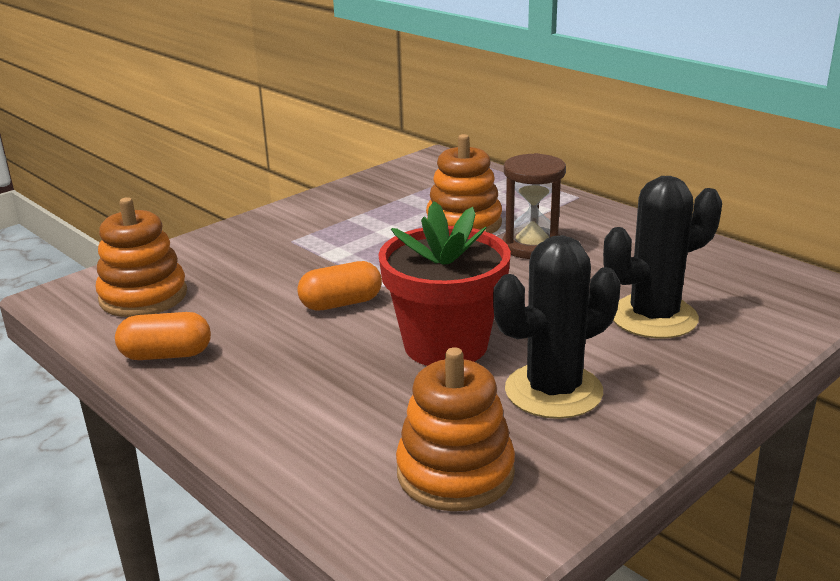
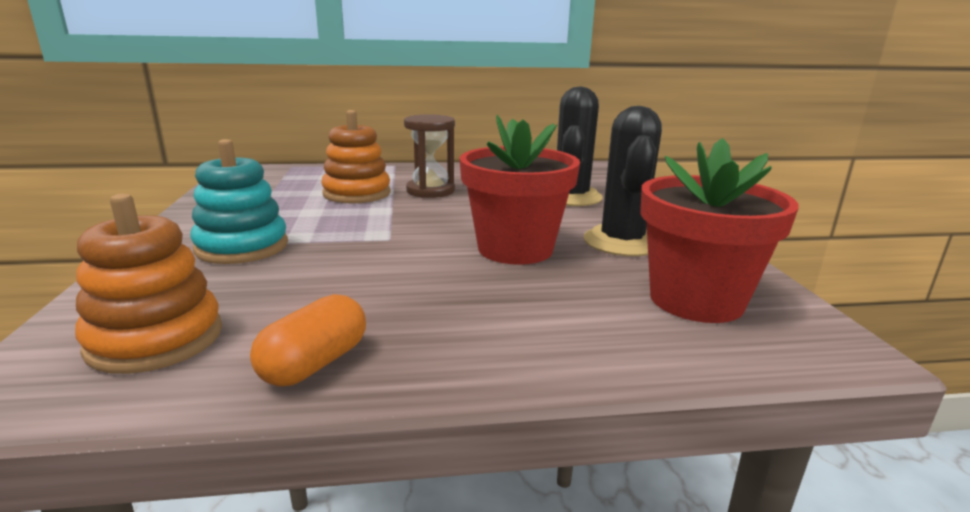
camera: 55 degrees left, 5 degrees down
orange capsule [297,261,382,311] -> none
orange stacking toy [396,347,515,511] -> red flower pot [640,138,799,323]
none -> turquoise stacking toy [190,139,288,264]

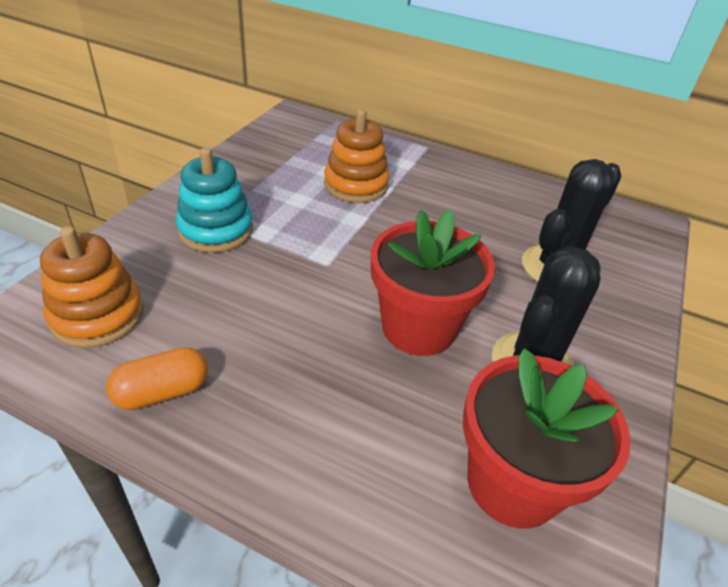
camera: 30 degrees right, 20 degrees up
brown hourglass [404,115,455,198] -> none

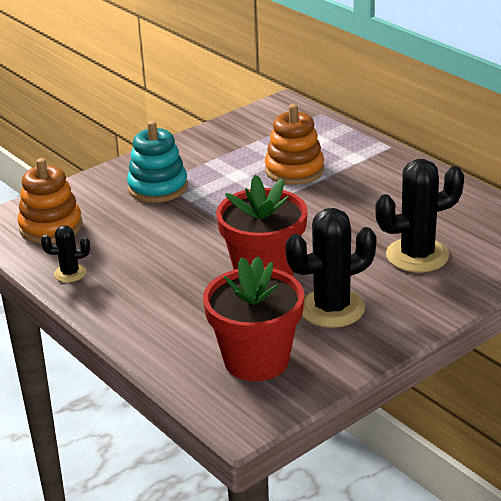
camera: 30 degrees right, 10 degrees down
orange capsule [106,347,208,410] -> black cactus [41,225,90,282]

